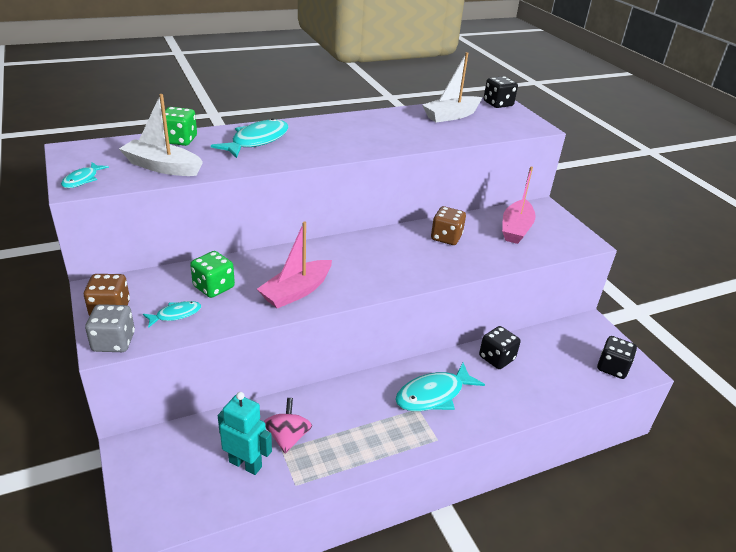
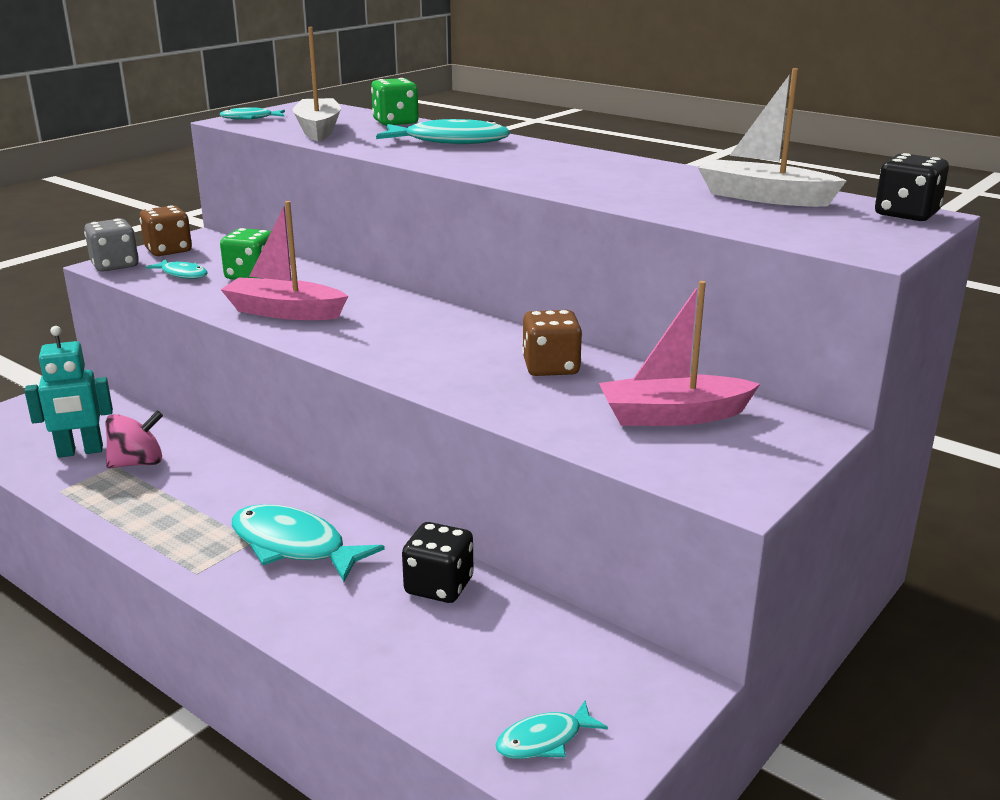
camera: 65 degrees right, 10 degrees down
turquoise robot [218,392,272,475] -> turquoise robot turned 75 degrees clockwise [24,326,113,458]
black dice [597,336,637,379] -> turquoise fish [495,701,608,759]

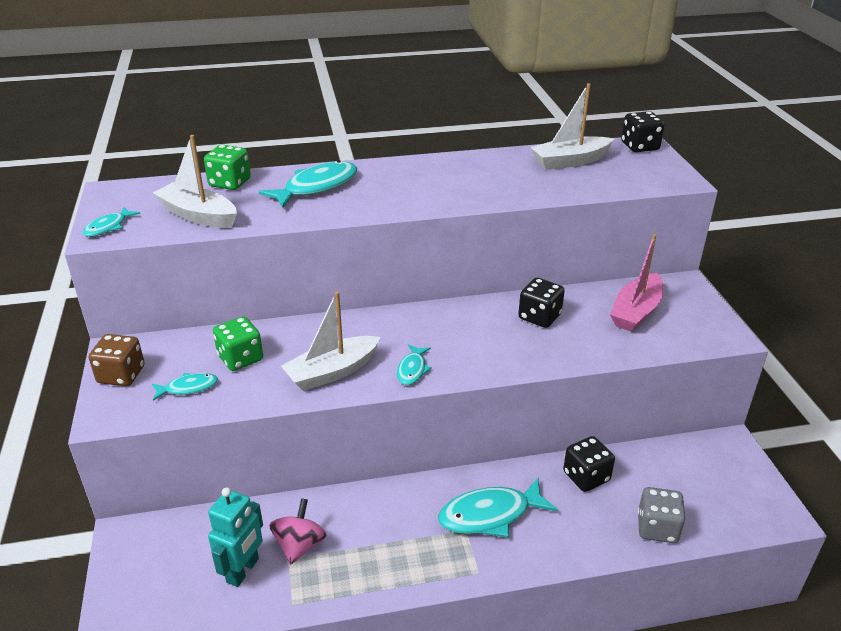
camera: 50 degrees left, 10 degrees up
grey dice [84,218,139,272] -> grey dice moved to [638,487,685,543]
pink boat [221,201,348,320] -> white boat [281,291,381,391]
turquoise fish [495,701,608,759] -> turquoise fish moved to [397,344,432,385]
brown dice [522,310,582,376] -> black dice [518,278,565,328]

